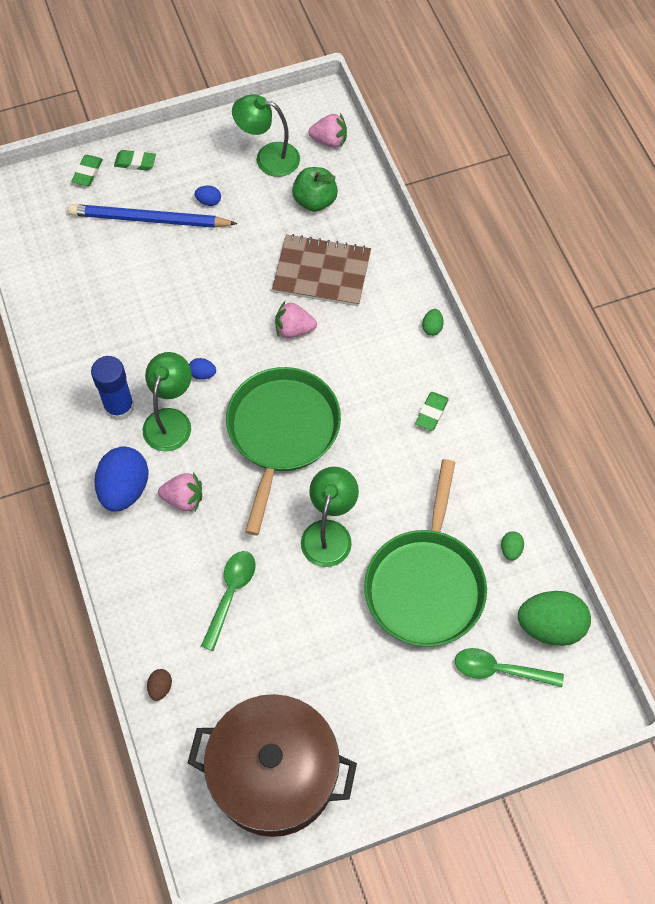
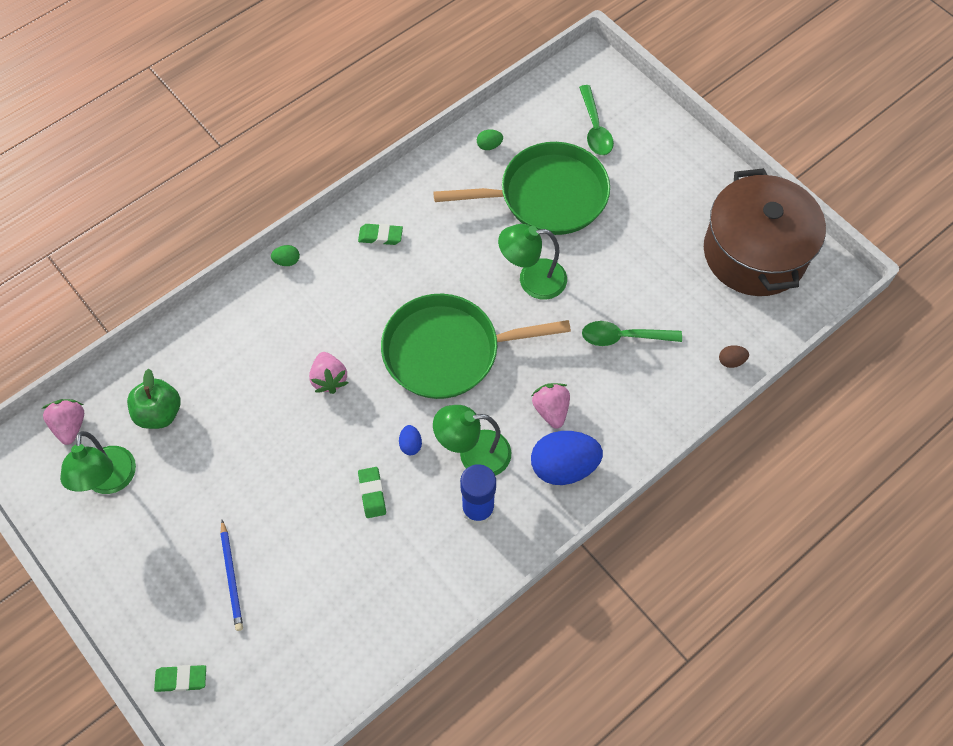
camera: 110 degrees left, 0 degrees up
blue pencil [68,204,237,228] -> blue pencil [220,520,243,631], size x0.57
green eraser [114,150,156,171] -> green eraser moved to [358,467,386,518]
blue egg [195,185,221,206] -> none
brown notebook [272,234,371,306] -> none
green egg [518,591,591,646] -> none

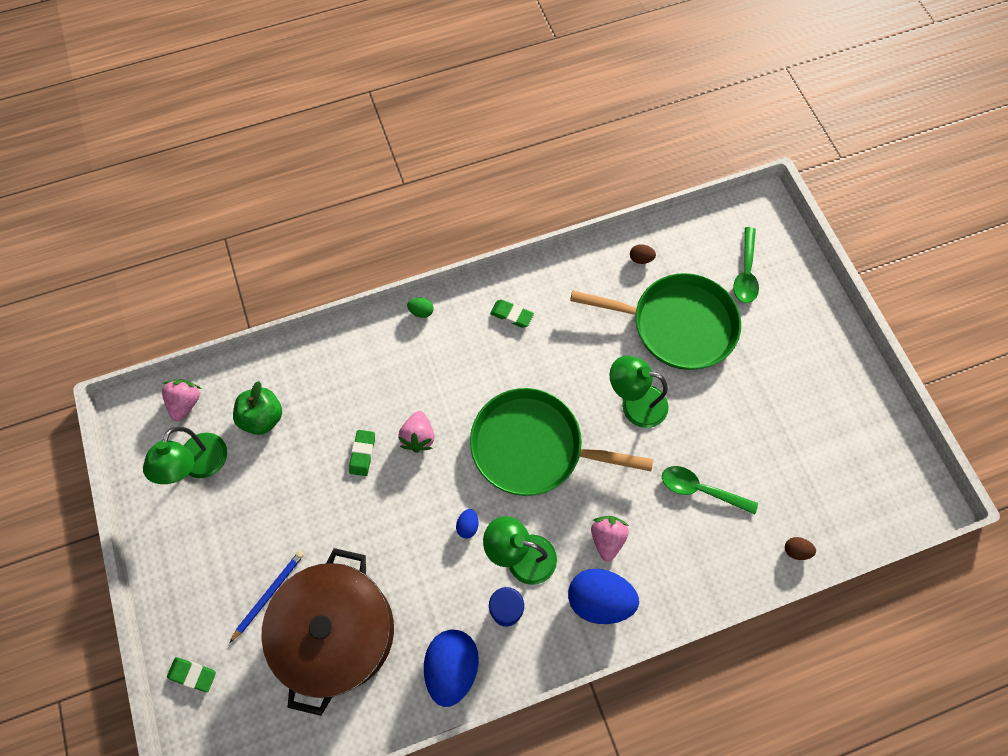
camera: 20 degrees right, 5 degrees up
blue pencil [220,520,243,631] -> blue pencil turned 150 degrees counterclockwise [229,551,304,643]
green eraser [358,467,386,518] -> green eraser moved to [349,430,375,476]
green egg [477,130,503,150] -> brown egg [630,244,656,264]
brown pot [704,168,826,296] -> brown pot moved to [261,548,394,716]
none -> blue egg [424,629,479,707]

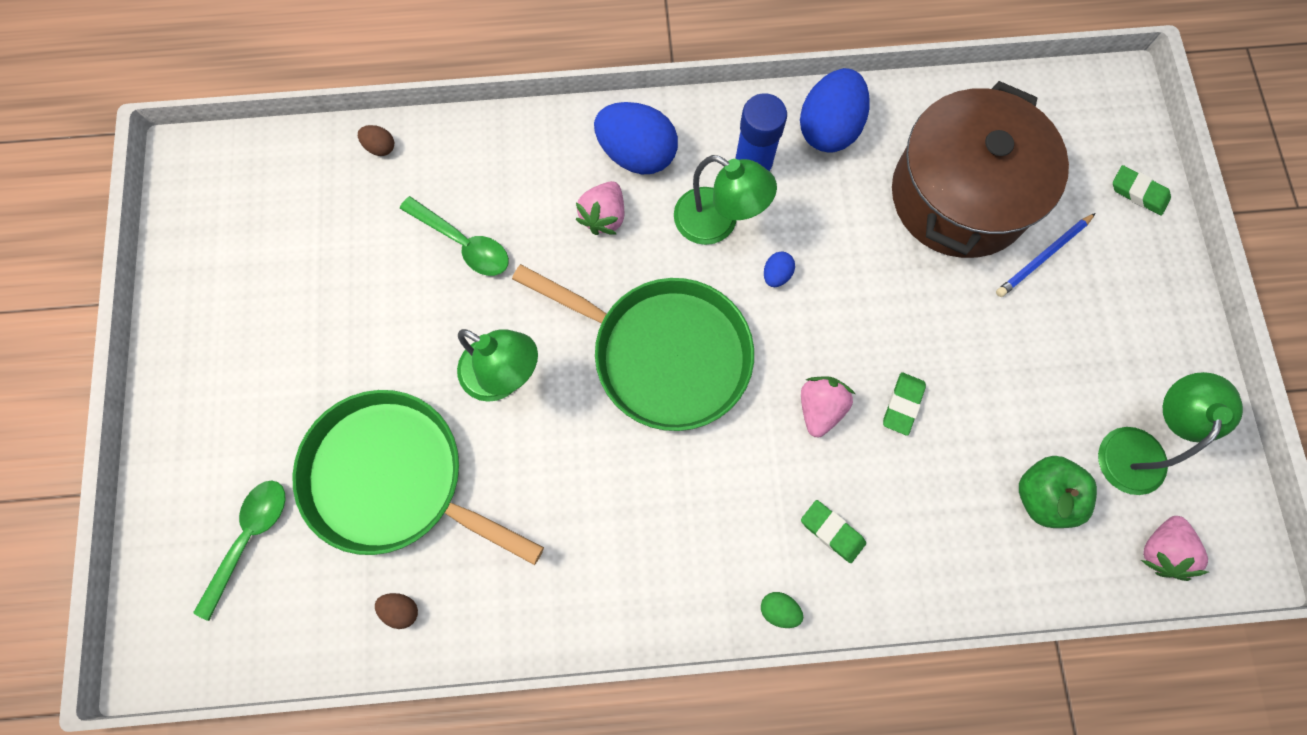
camera: 165 degrees left, 5 degrees up
green eraser [490,300,534,328] -> green eraser moved to [801,500,866,563]

